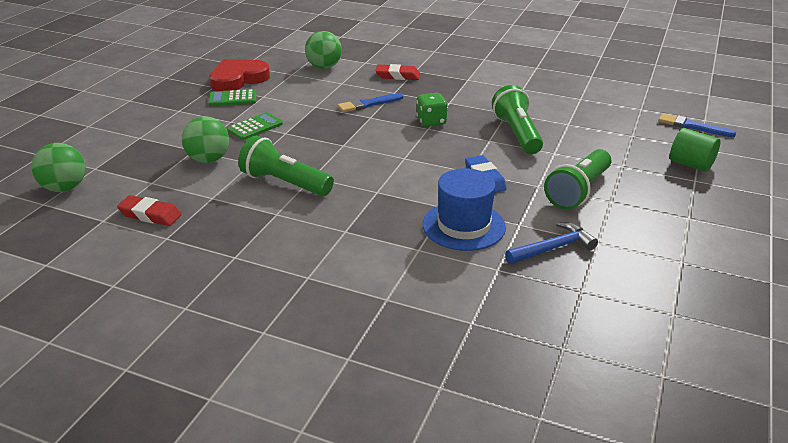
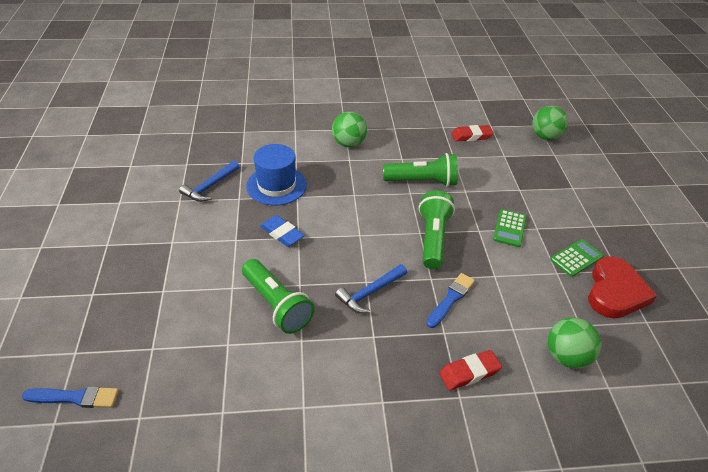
camera: 150 degrees right, 10 degrees up
green ball [182,116,229,163] -> green ball moved to [332,112,367,147]
green dice [416,93,447,127] -> blue hammer [335,264,407,314]
green flashlight [544,149,612,210] -> green flashlight moved to [419,191,455,269]
green cylinder [670,128,720,172] -> none

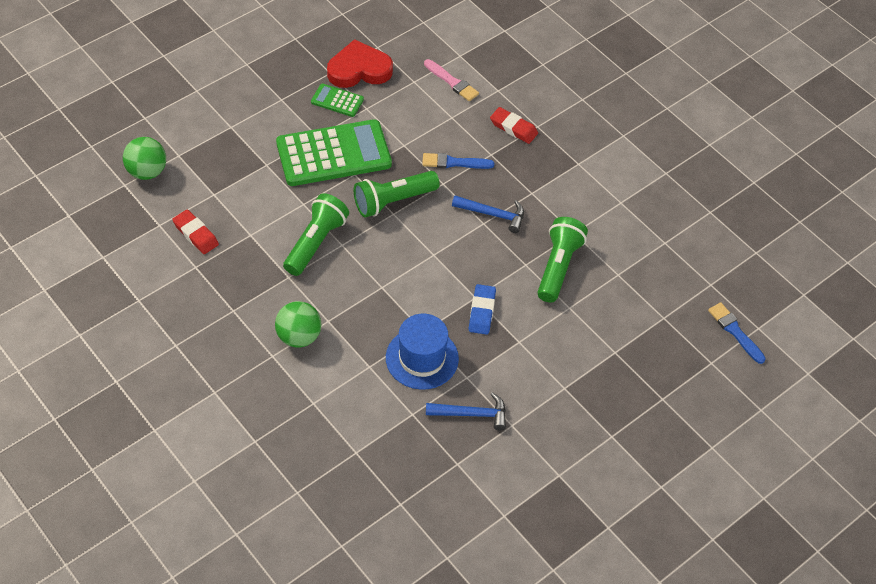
camera: 125 degrees left, 10 degrees up
green flashlight [383,153,458,187] -> green flashlight turned 60 degrees clockwise [283,193,349,276]
green calculator [493,209,527,247] -> green calculator [276,119,392,186], size x2.18
green ball [548,317,602,369] -> pink brush [424,59,479,101]

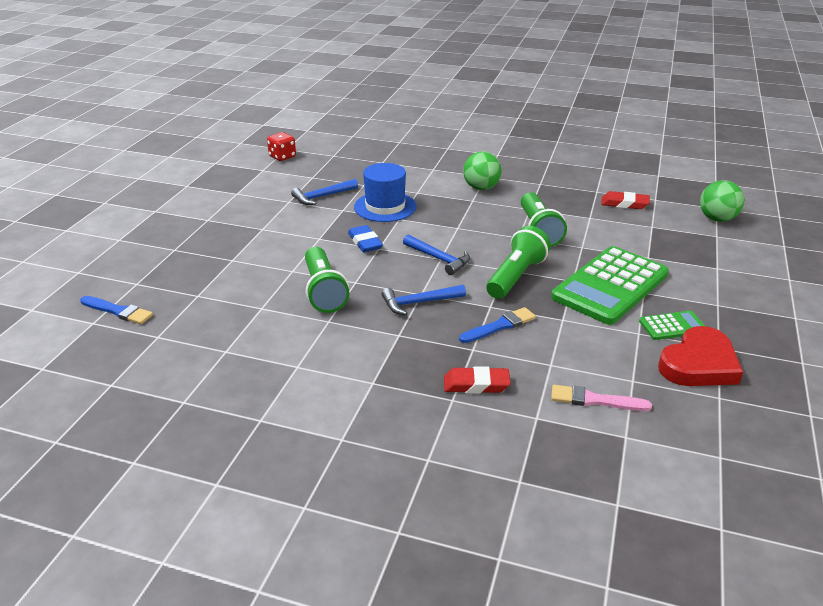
camera: 150 degrees right, 20 degrees down
none -> red dice [267,132,296,161]
none -> blue hammer [403,235,470,275]

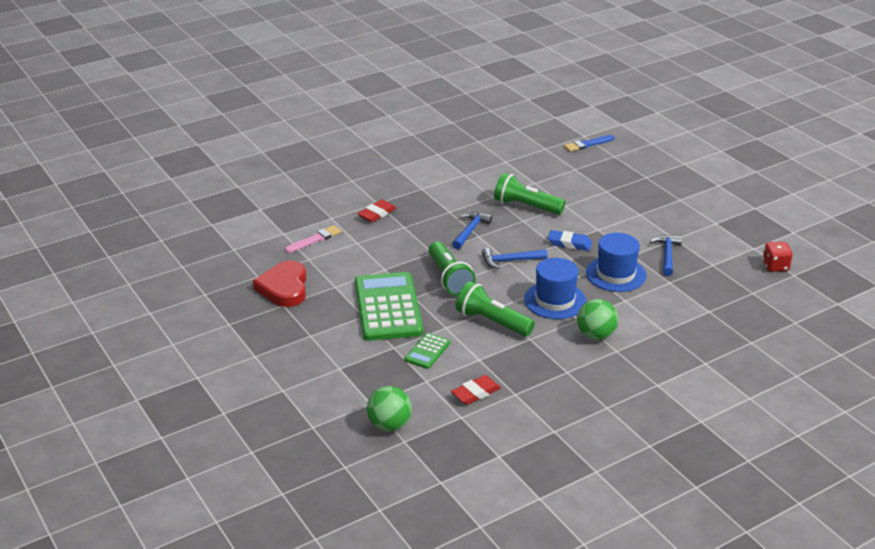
camera: 130 degrees right, 0 degrees up
blue brush [459,307,536,343] -> none
green calculator [639,310,705,340] -> green calculator moved to [405,333,450,369]
none -> blue hat [524,258,586,319]

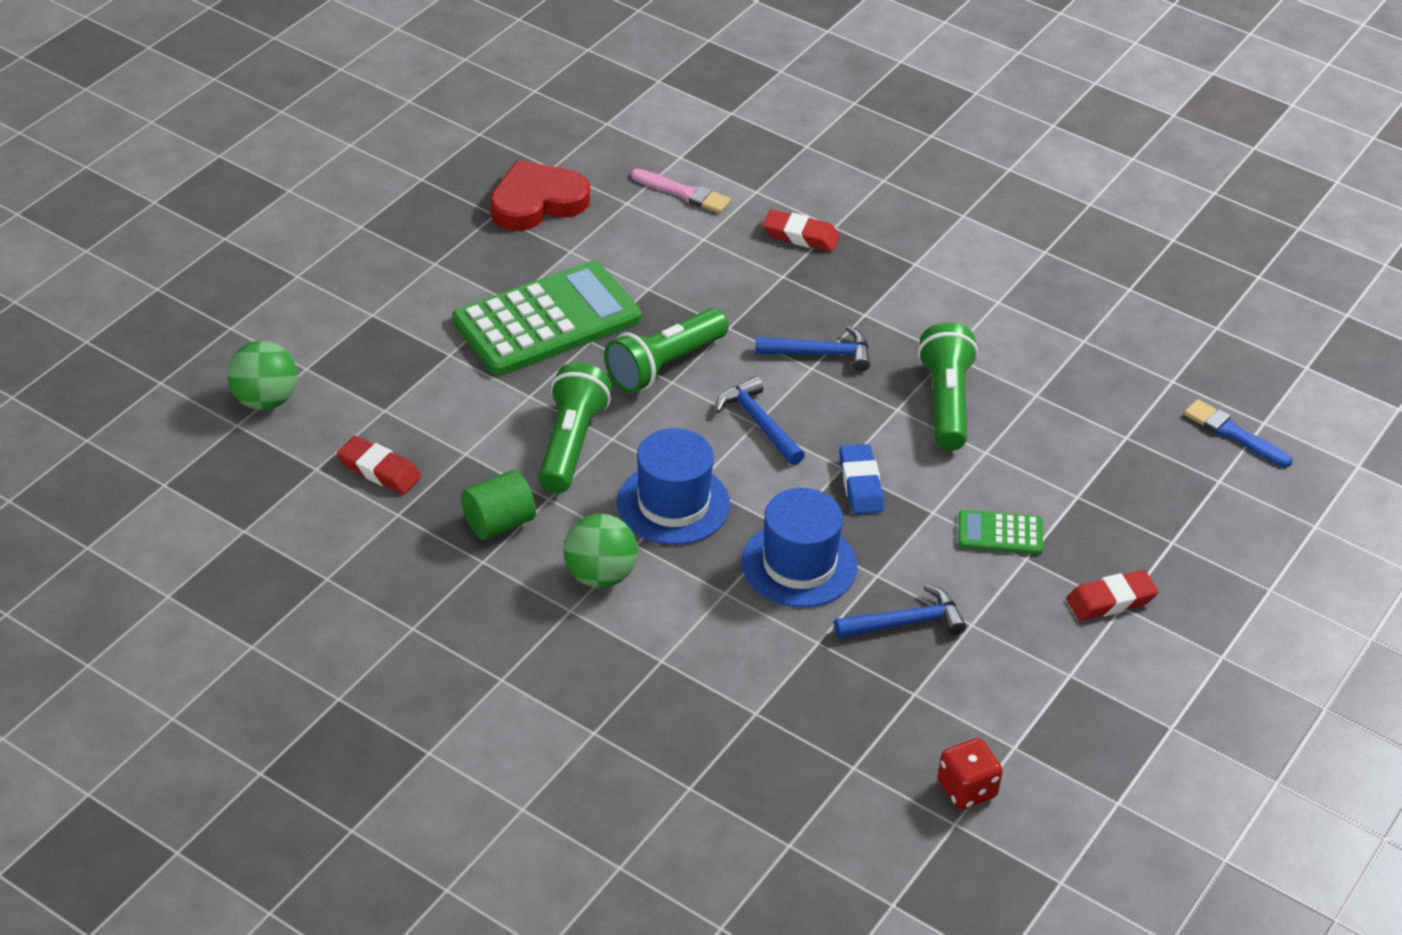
camera: 65 degrees right, 10 degrees up
green calculator [405,333,450,369] -> green calculator moved to [958,510,1043,555]
none -> green cylinder [461,470,536,540]
none -> red eraser [1066,570,1158,621]

